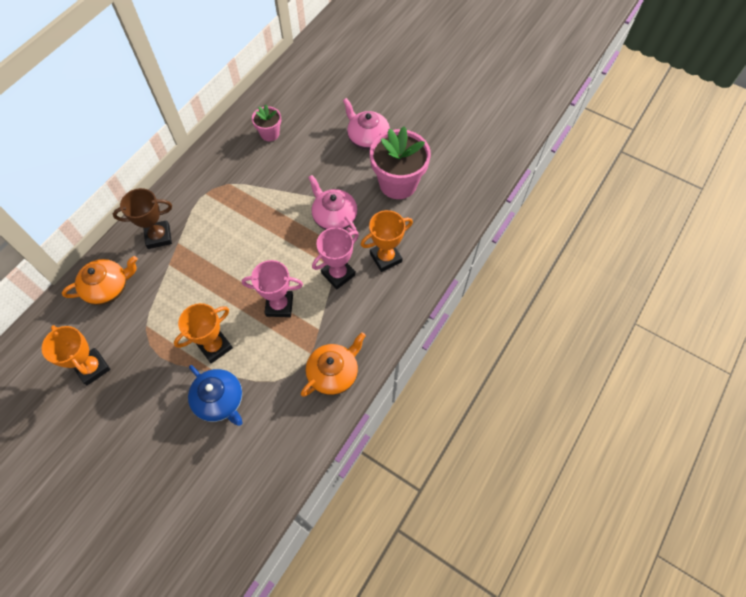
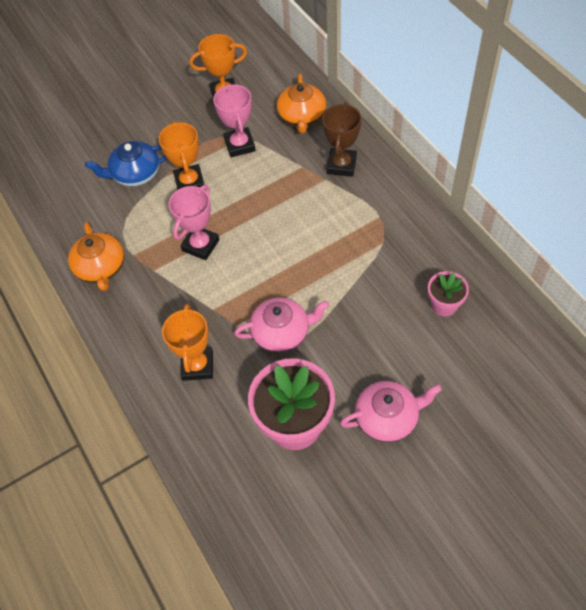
camera: 120 degrees right, 5 degrees down
pink trophy [312,227,359,289] -> pink trophy moved to [213,84,256,158]

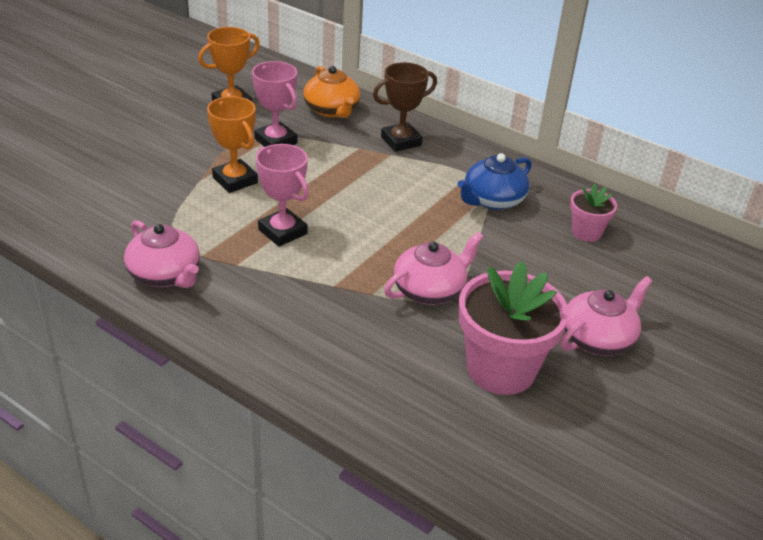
camera: 30 degrees left, 20 degrees down
orange teapot [68,222,124,291] -> pink teapot [124,220,200,288]
blue teapot [85,141,167,187] -> blue teapot moved to [457,153,531,210]
orange trophy [162,304,213,381] -> none
pink trophy [169,185,220,260] -> pink trophy turned 45 degrees counterclockwise [256,144,309,247]
brown trophy [322,102,361,177] -> brown trophy turned 75 degrees clockwise [373,62,437,152]

